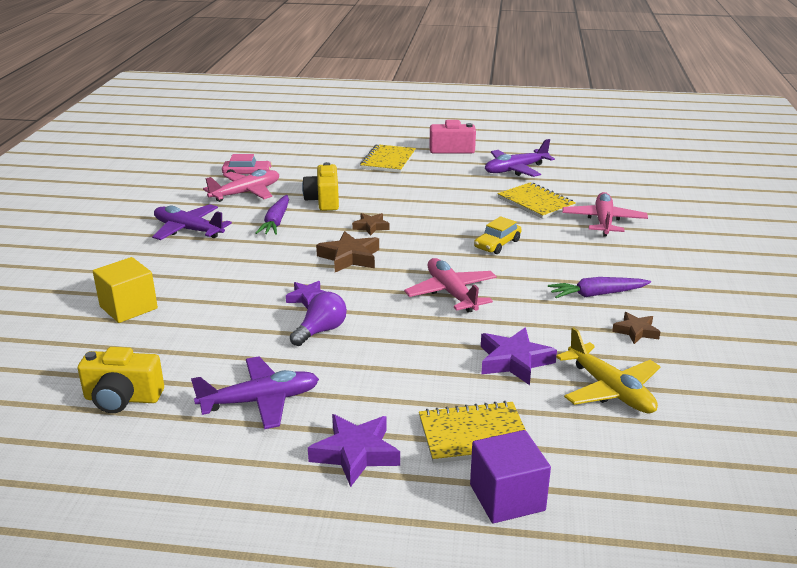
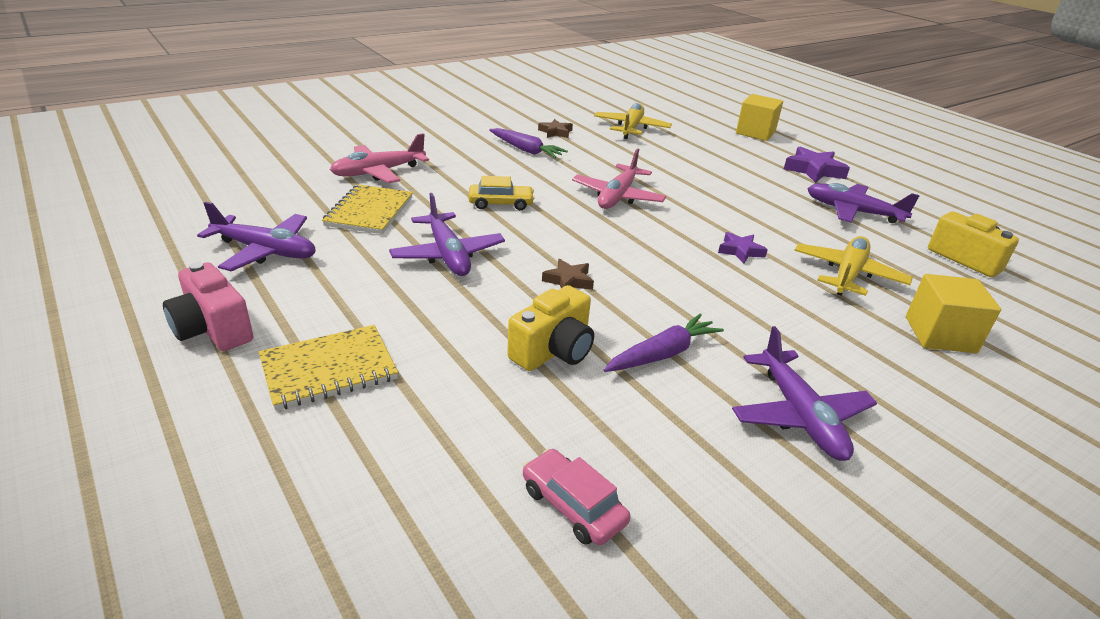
camera: 135 degrees left, 5 degrees up
pink plane [203,170,279,202] -> none
purple light bulb [290,292,347,346] -> none
brown star [316,231,379,272] -> none
yellow notebook [419,401,526,463] -> none
purple cube [470,430,551,523] -> yellow cube [736,94,783,141]
purple star [481,327,557,385] -> none
none -> purple plane [389,193,505,276]
none -> yellow plane [794,236,913,296]

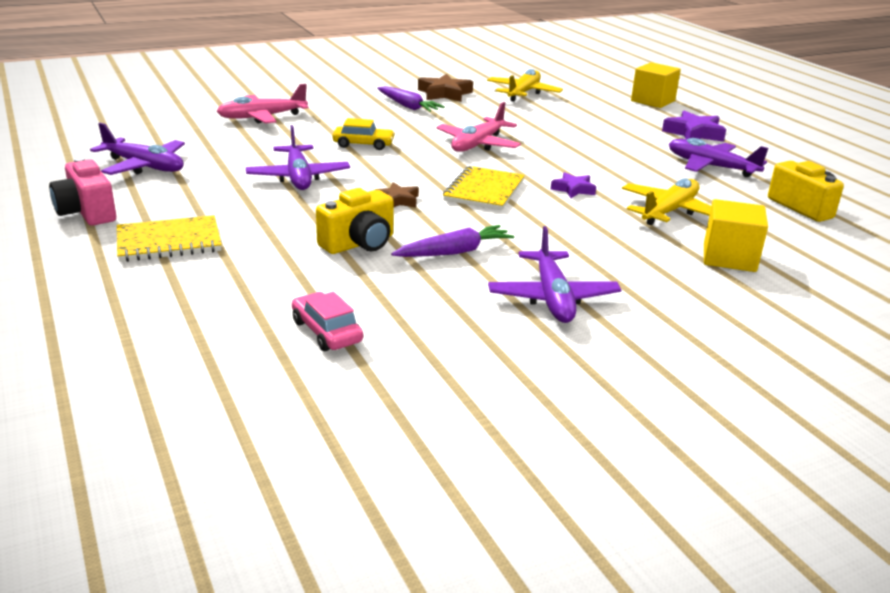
camera: 10 degrees right, 5 degrees down
yellow notebook [322,184,413,234] -> yellow notebook moved to [443,166,525,210]
brown star [538,119,573,138] -> brown star [418,74,473,102], size x1.63

